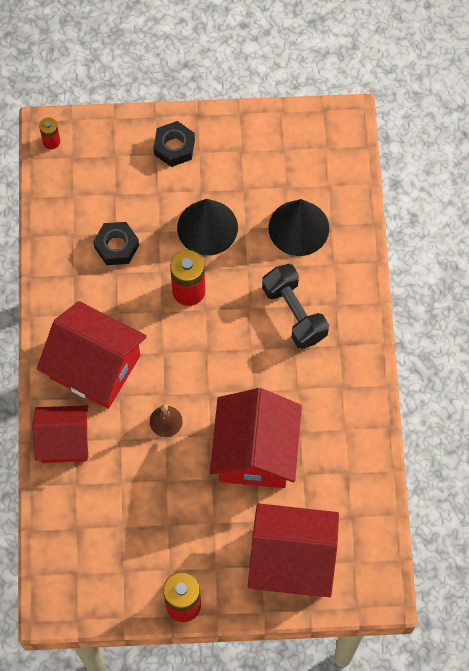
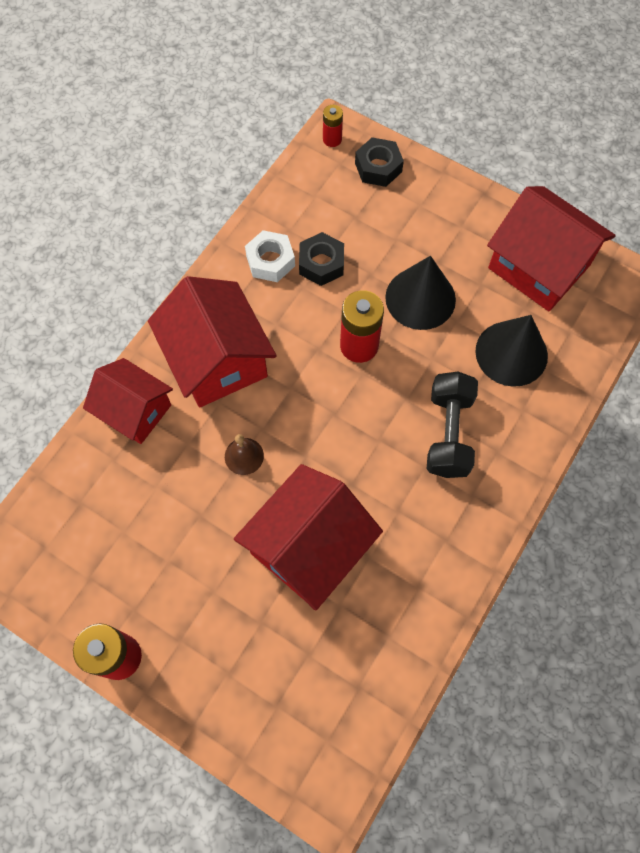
camera: 35 degrees right, 0 degrees up
black nut [153,121,195,167] -> black nut moved to [355,137,404,187]
red house [248,503,339,597] -> red house moved to [487,186,616,311]
none -> white nut [245,230,295,282]

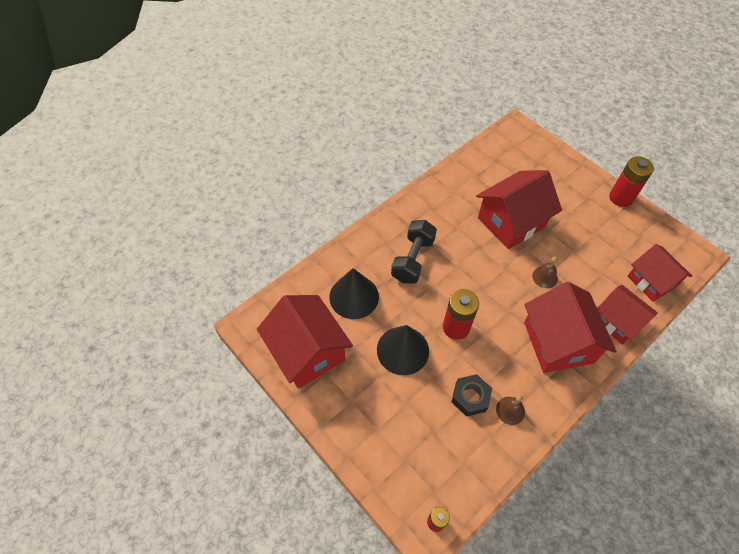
camera: 165 degrees left, 10 degrees down
white nut [245,230,295,282] -> brown bell [496,395,525,425]
black nut [355,137,404,187] -> none
none -> red house [628,244,692,302]

